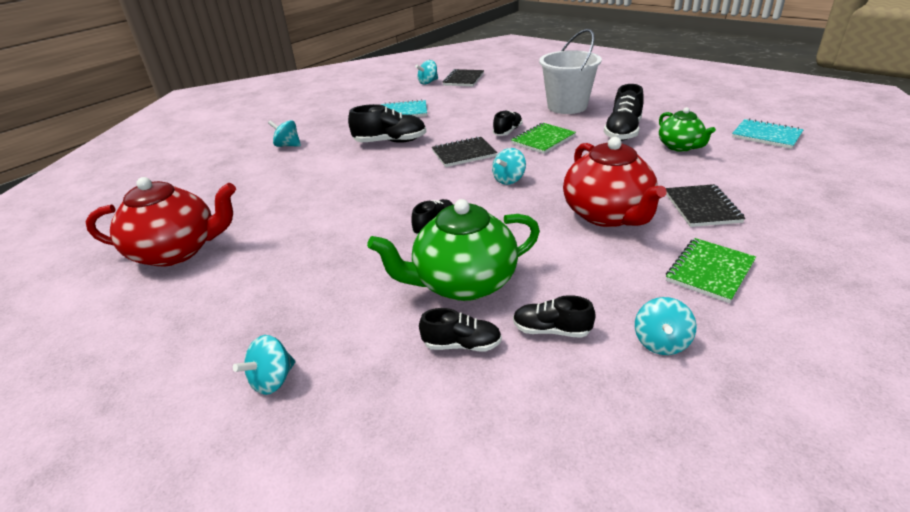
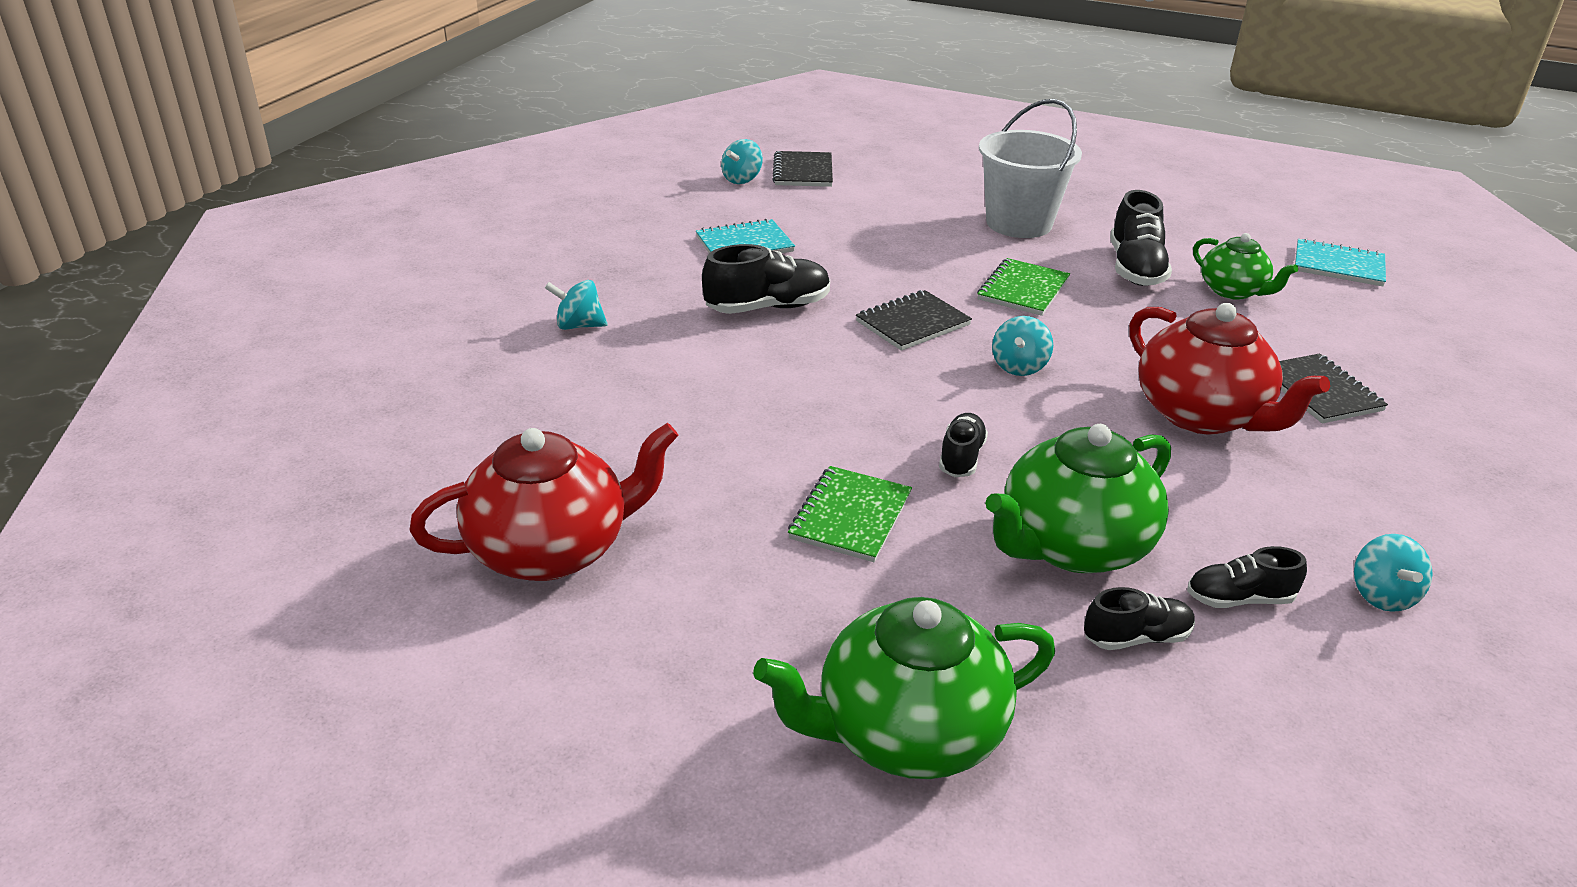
camera: 20 degrees left, 0 degrees up
turquoise spinning top [233,335,296,395] -> green teapot [753,597,1055,779]
black shoe [493,110,523,136] -> none
green notebook [666,238,756,303] -> green notebook moved to [788,466,912,562]

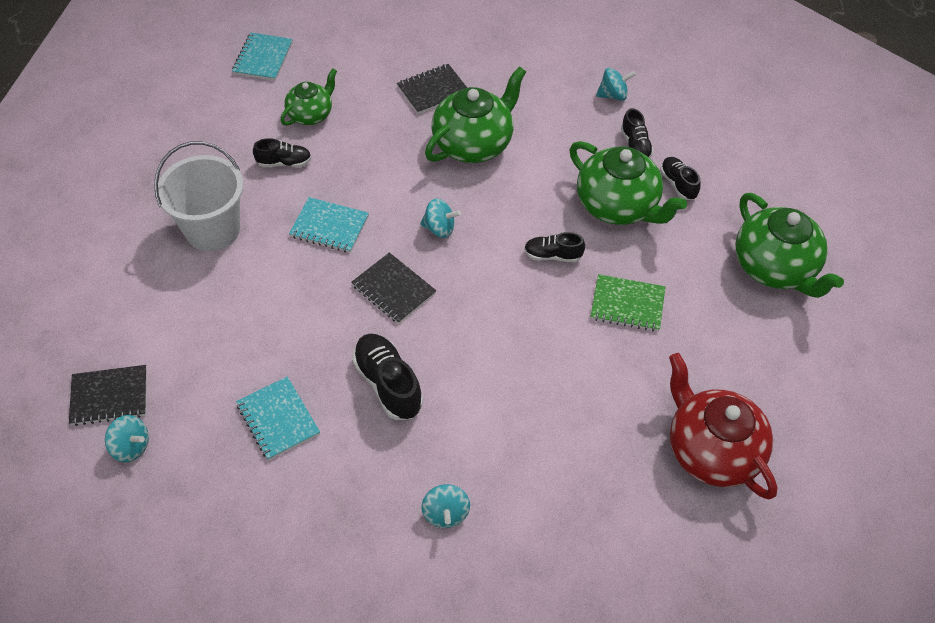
camera: 100 degrees left, 20 degrees up
green notebook [977,258,1070,316] -> turquoise notebook [289,197,369,253]
black shoe [1110,190,1172,286] -> black shoe [253,138,311,167], size x0.61
red teapot [1129,303,1330,434] -> green teapot [425,66,526,163]

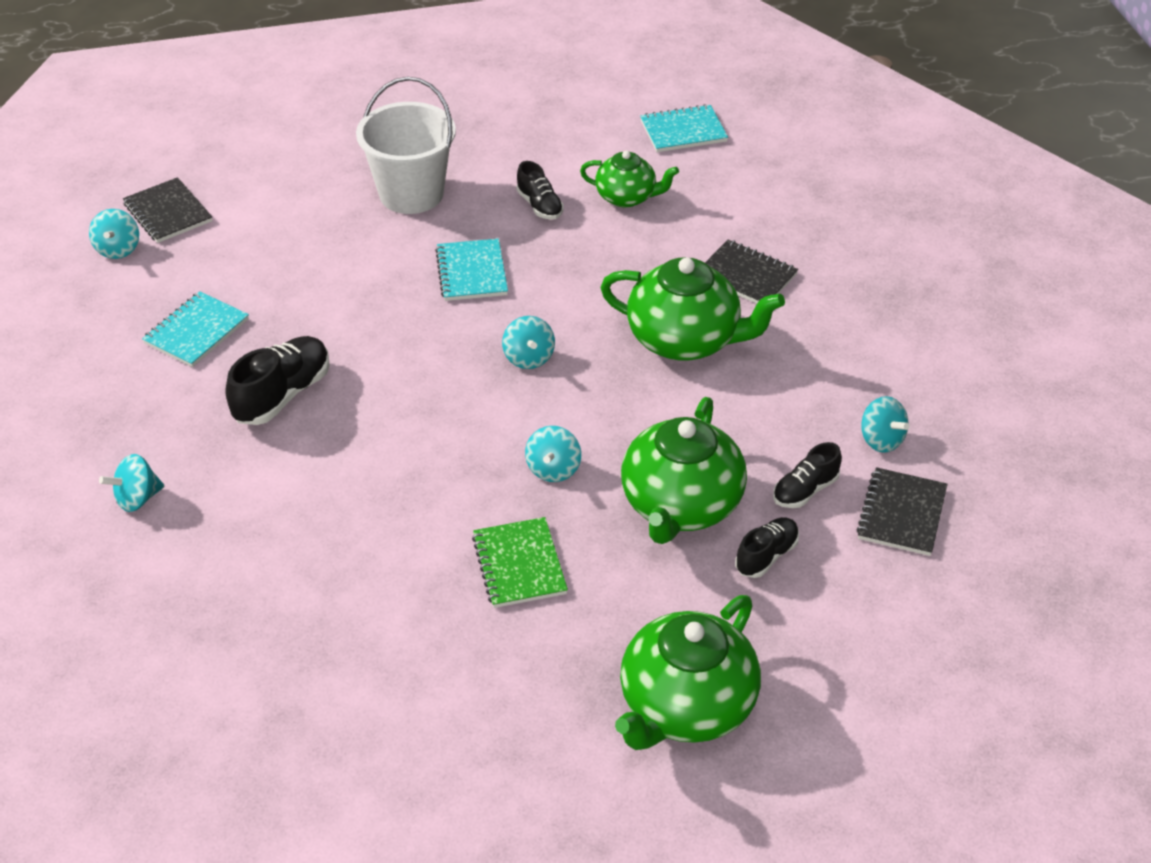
camera: 65 degrees right, 10 degrees down
black notebook [352,252,436,324] -> black notebook moved to [856,467,947,556]
black shoe [524,232,585,262] -> turquoise spinning top [525,426,581,482]
red teapot [669,353,778,499] -> none

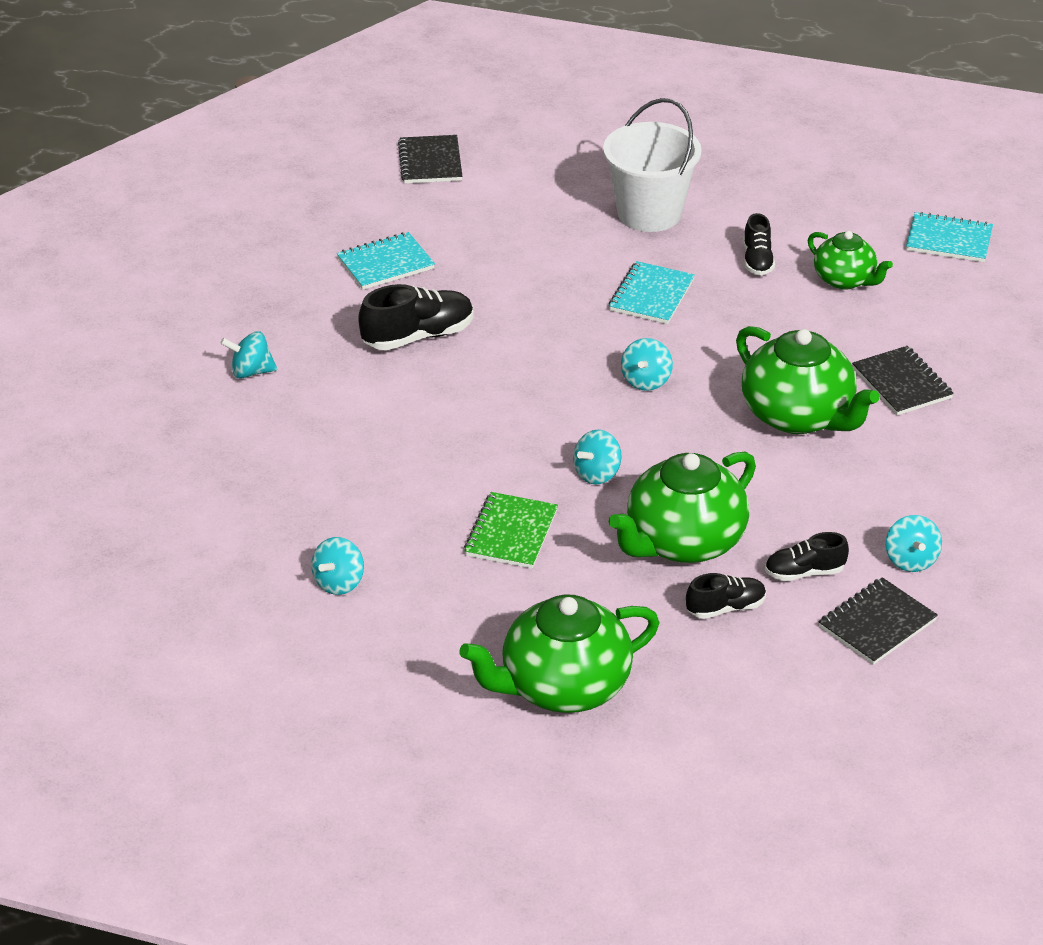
camera: 30 degrees right, 5 degrees down
turquoise spinning top [89,209,139,259] -> turquoise spinning top moved to [311,537,364,595]

